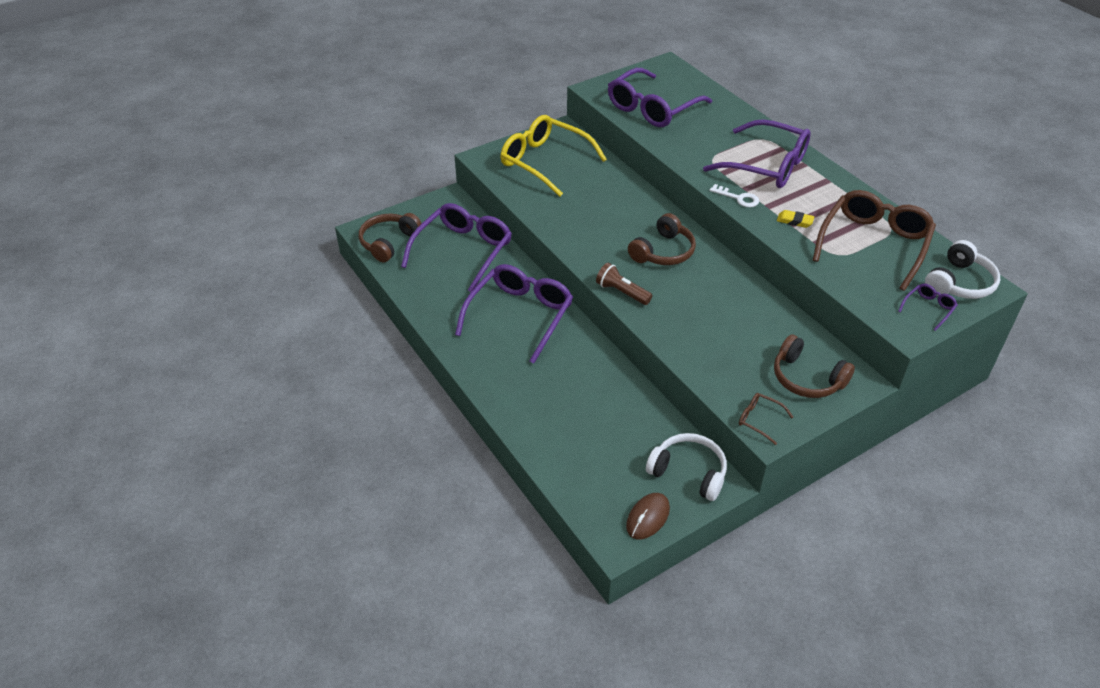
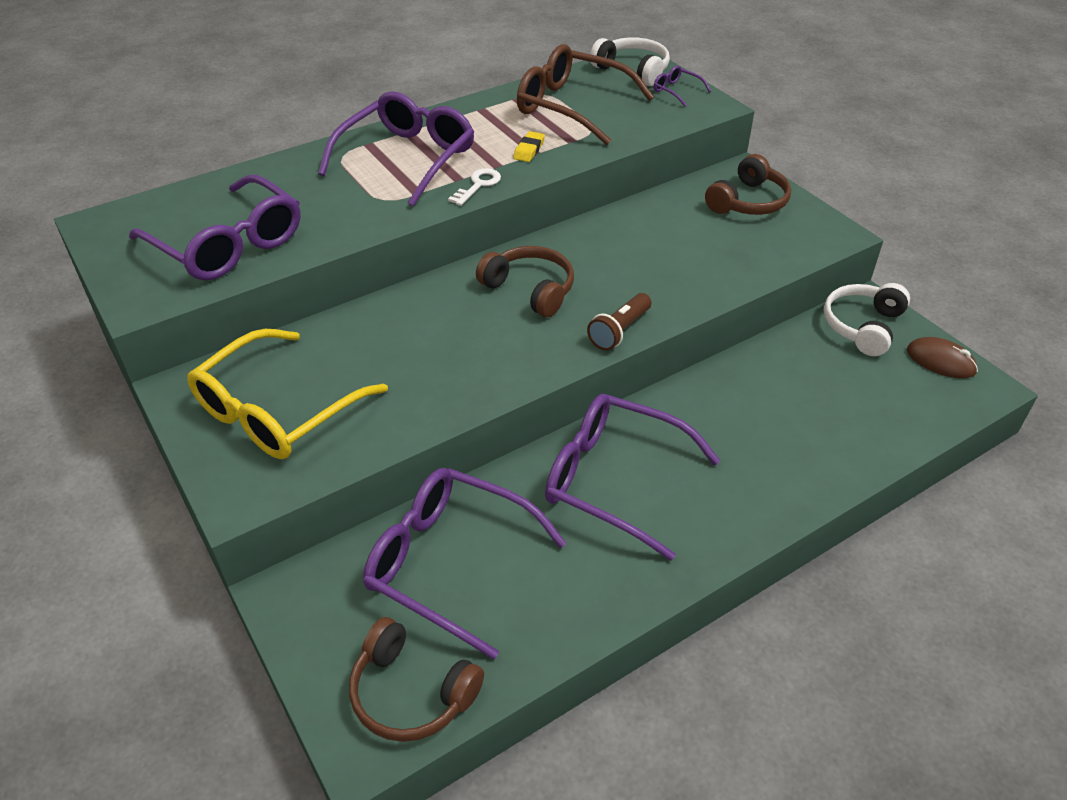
camera: 90 degrees left, 0 degrees up
brown glasses [739,393,793,445] -> none

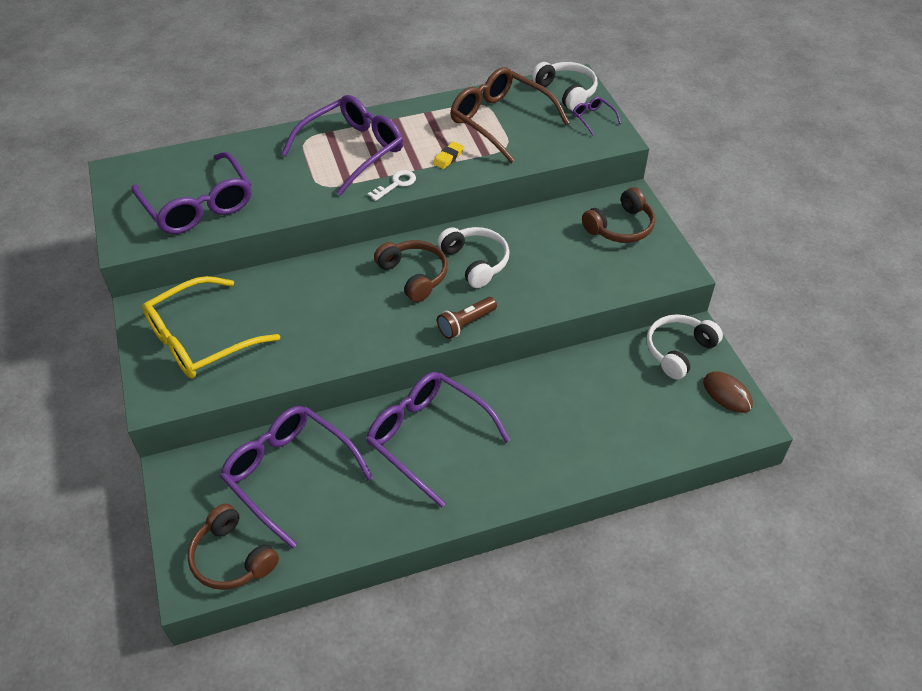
camera: 15 degrees right, 5 degrees up
none -> white headphones [437,227,510,288]

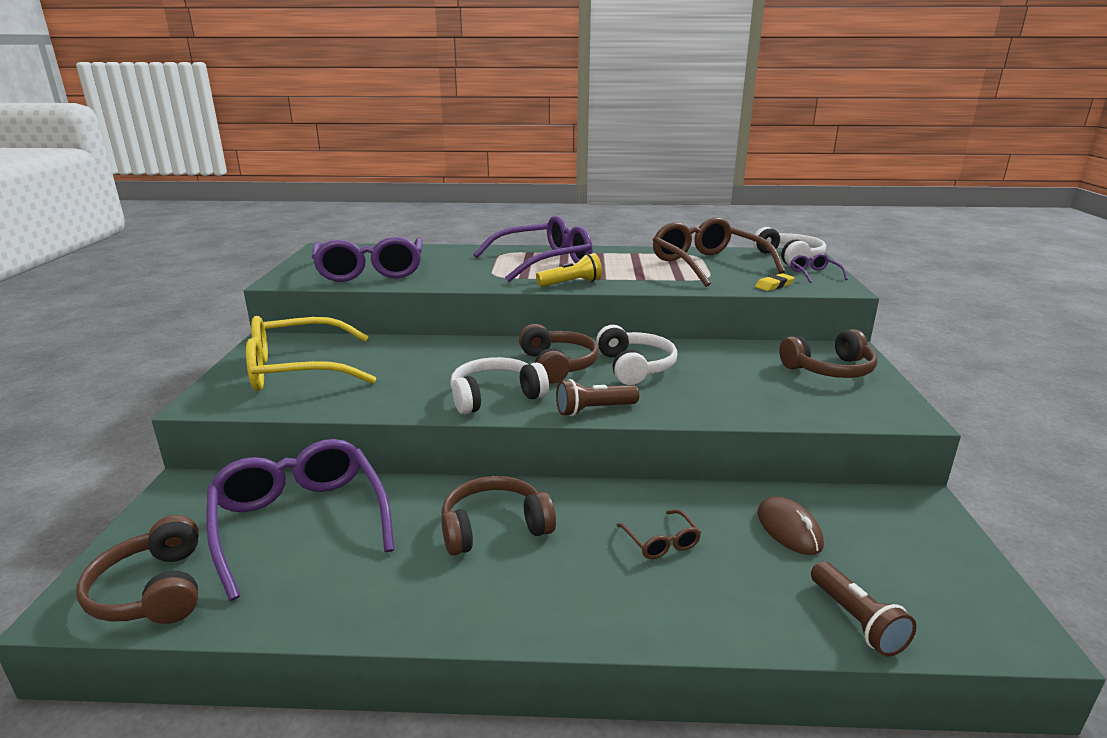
camera: 20 degrees right, 25 degrees down
purple glasses [366,372,510,508] -> brown headphones [441,476,556,555]
white key [368,170,416,201] -> yellow flashlight [536,253,602,287]
yellow eraser [433,142,464,169] -> yellow eraser moved to [755,273,795,291]
white headphones [647,314,723,380] -> white headphones moved to [450,357,549,414]
brown mouse [703,371,753,413] -> brown mouse moved to [758,496,824,555]
none -> brown glasses [616,509,701,559]
none -> brown flashlight [811,561,917,657]

